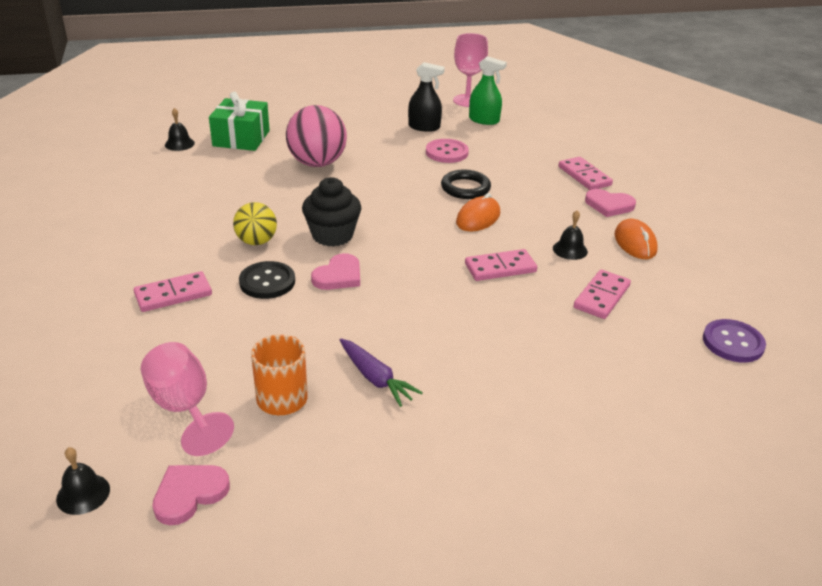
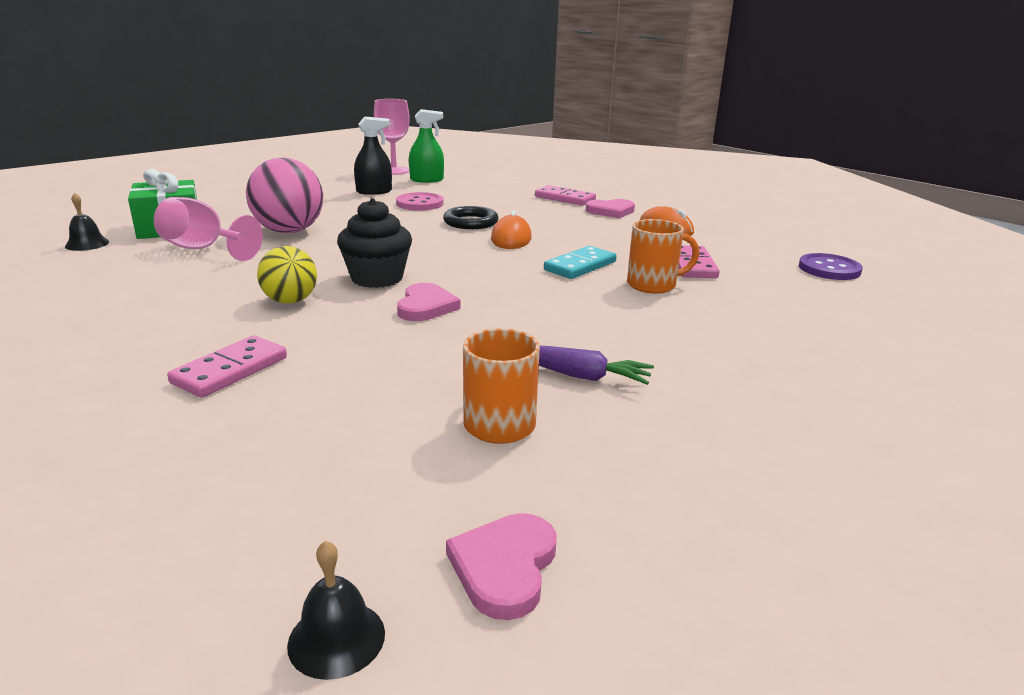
camera: 30 degrees left, 10 degrees down
pink goblet [141,342,234,456] -> pink goblet moved to [154,197,263,261]
black button [239,261,295,299] -> none
pink domino [465,249,537,281] -> turquoise domino [544,246,617,279]
black bell [553,211,588,260] -> none
none -> orange mug [627,219,699,294]

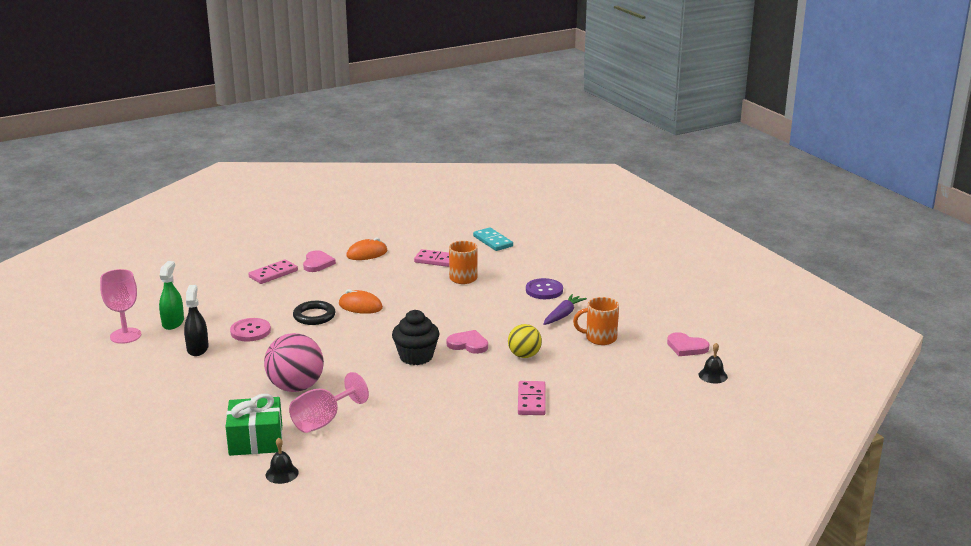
camera: 75 degrees left, 0 degrees up
pink domino [167,336,287,398] -> pink domino turned 45 degrees clockwise [518,381,546,415]
yellow ball [257,246,317,304] -> yellow ball moved to [508,324,542,358]
turquoise domino [544,246,617,279] -> turquoise domino moved to [473,227,513,251]
purple button [799,253,863,280] -> purple button moved to [526,278,563,299]

